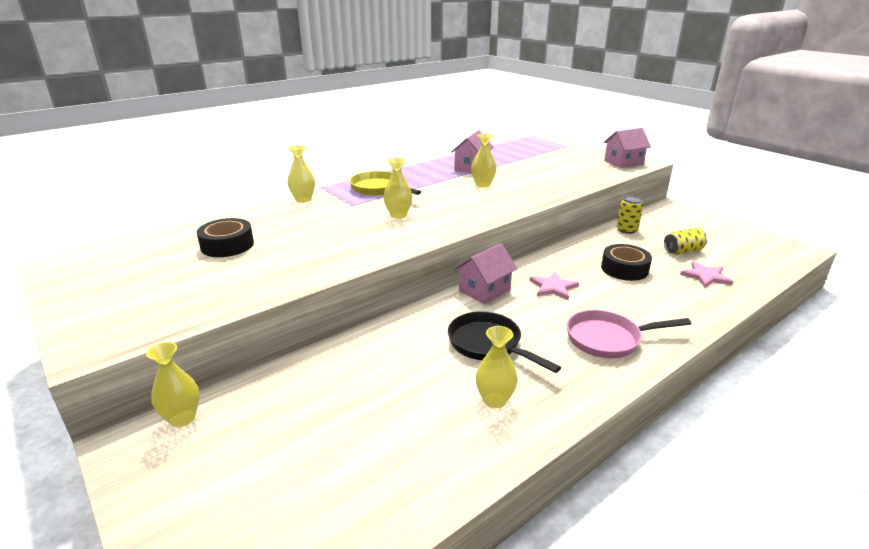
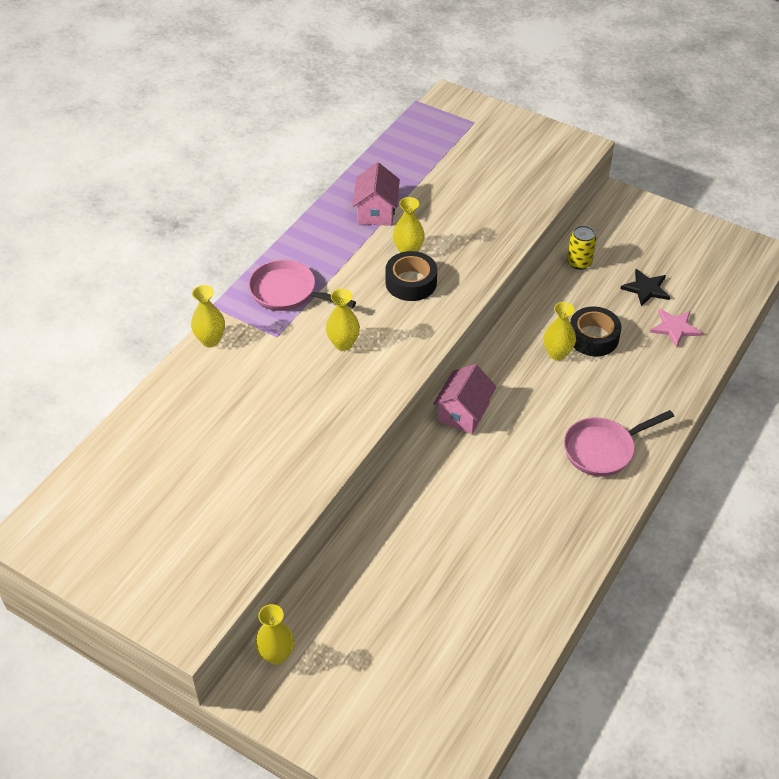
camera: 20 degrees left, 20 degrees up
black tape [197,218,254,257] -> black tape moved to [385,251,437,301]
yellow pan [349,171,421,196] -> pink pan [248,260,356,311]
black pan [448,311,561,373] -> none
yellow vase [476,326,518,408] -> yellow vase moved to [543,302,576,361]
pink star [529,272,579,300] -> none
pink house [603,128,651,168] -> none
yellow can [664,228,707,255] -> black star [620,269,670,307]

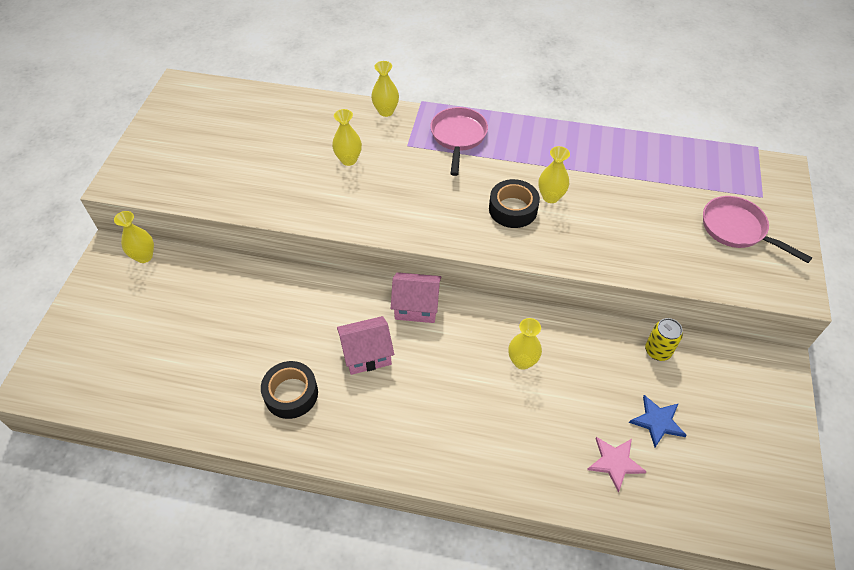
camera: 70 degrees right, 5 degrees up
yellow vase [326,289,360,351] -> yellow vase moved to [332,109,362,166]
pink house [352,162,400,226] -> pink house moved to [337,316,394,375]
pink pan [564,410,674,476] -> pink pan moved to [703,196,813,263]
black tape [570,307,622,356] -> black tape moved to [261,361,318,419]
black star [620,269,670,307] -> blue star [629,395,687,447]

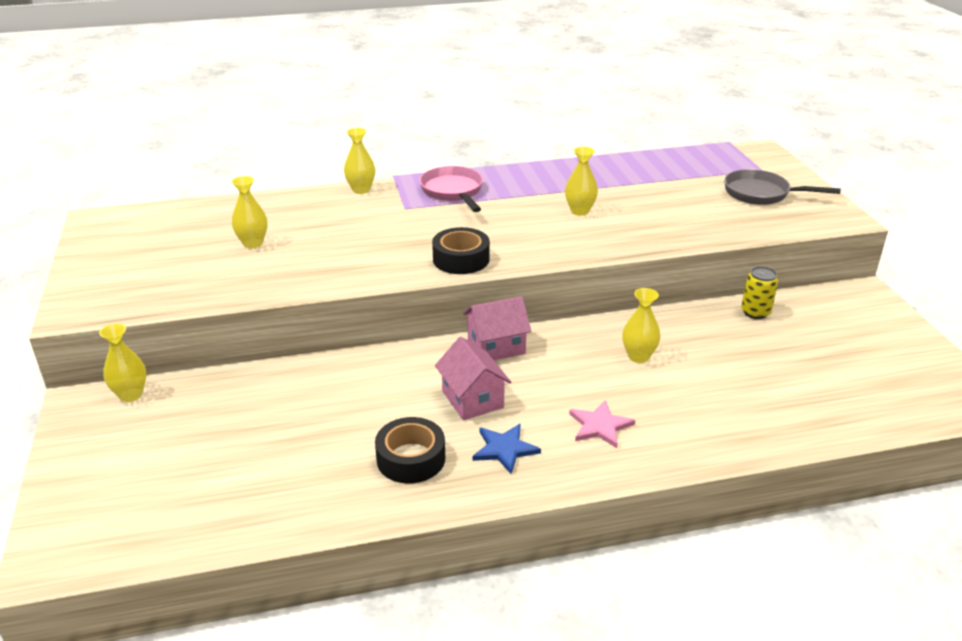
camera: 25 degrees left, 20 degrees down
yellow vase [332,109,362,166] -> yellow vase moved to [231,176,268,248]
pink house [337,316,394,375] -> pink house turned 75 degrees counterclockwise [435,337,511,420]
black tape [489,179,540,228] -> black tape moved to [432,227,490,274]
pink star [587,437,647,492] -> pink star moved to [569,400,635,448]
blue star [629,395,687,447] -> blue star moved to [472,424,541,474]
pink pan [703,196,813,263] -> grey pan [724,169,841,205]

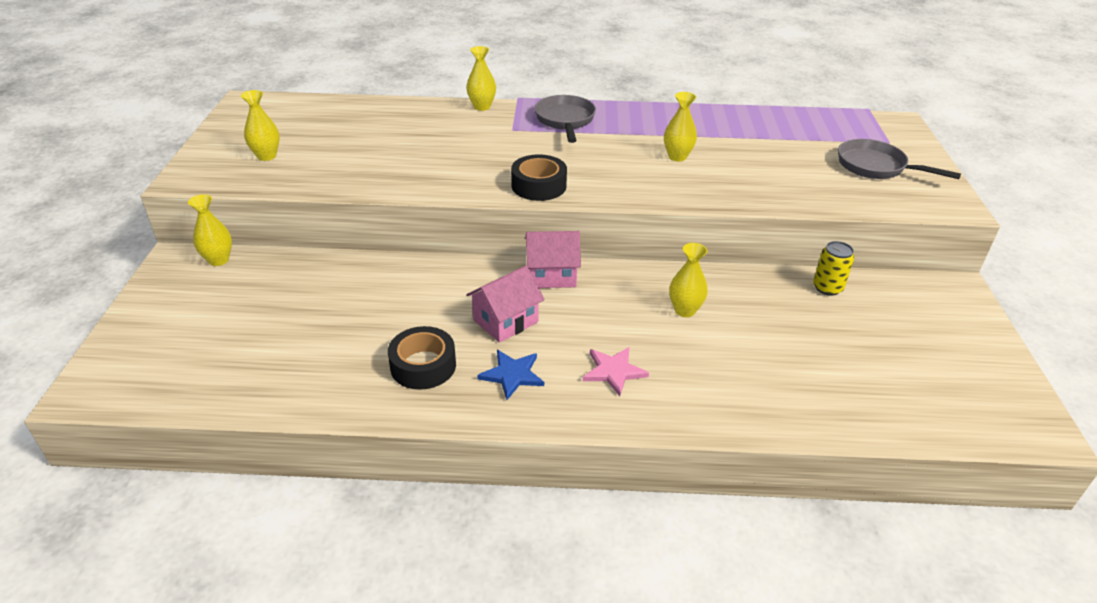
camera: 15 degrees right, 5 degrees up
yellow vase [231,176,268,248] -> yellow vase moved to [241,90,280,161]
pink pan [419,166,483,212] -> grey pan [534,95,596,143]
pink house [435,337,511,420] -> pink house turned 60 degrees clockwise [466,265,545,343]

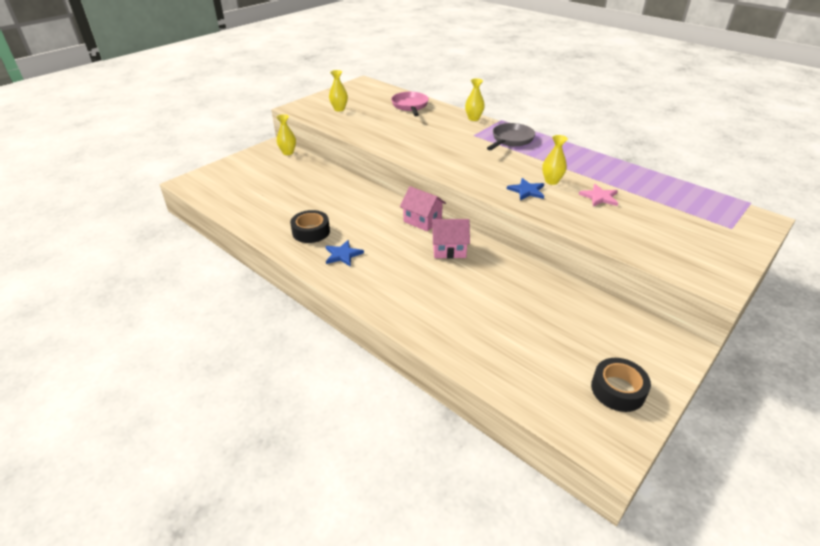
camera: 40 degrees right, 0 degrees up
pink house [466,265,545,343] -> pink house moved to [431,219,470,259]
black tape [511,154,567,201] -> black tape moved to [591,358,651,412]
pink star [583,347,649,396] -> pink star moved to [579,184,618,207]
yellow vase [669,243,708,317] -> none
yellow can [813,241,854,296] -> none
grey pan [838,139,961,179] -> none
none -> pink pan [391,92,429,116]
none -> blue star [507,178,544,200]

